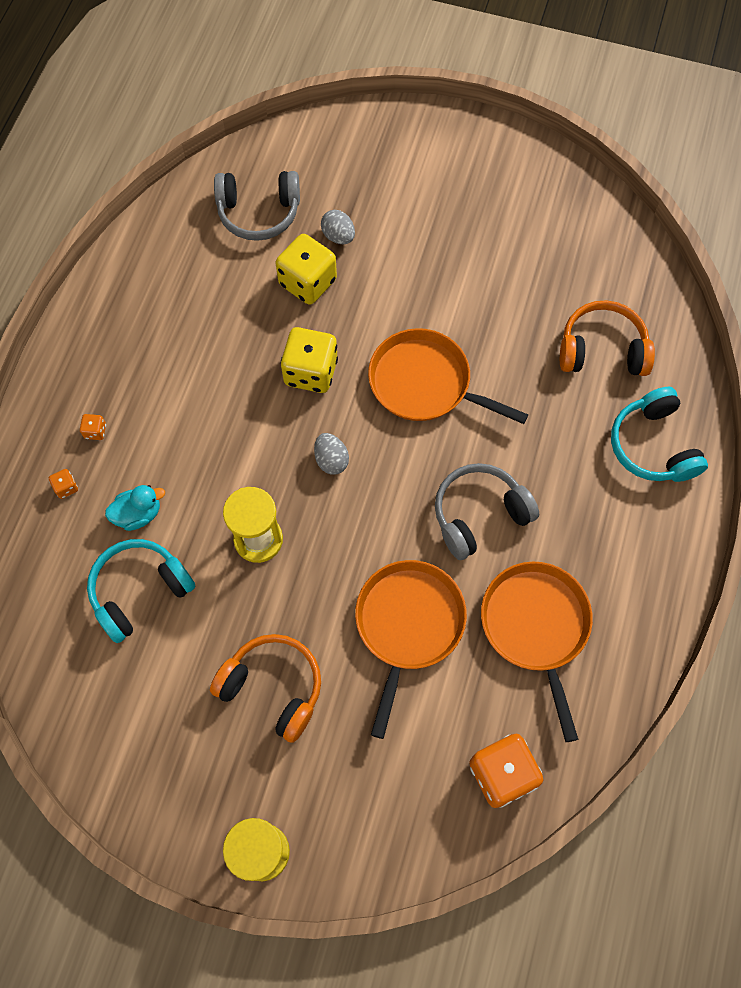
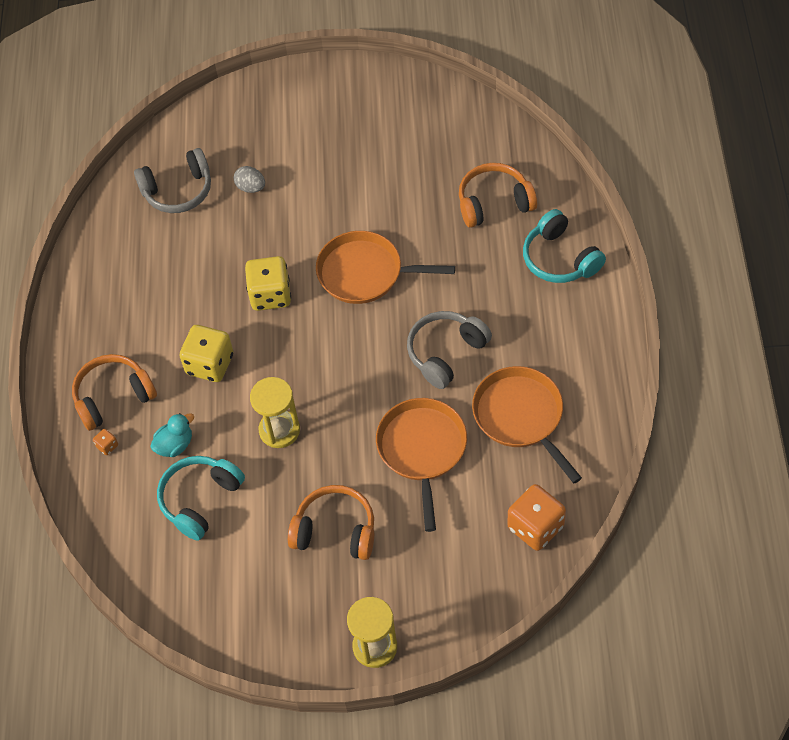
camera: 15 degrees left, 10 degrees down
orange dice [80,414,106,440] -> orange headphones [72,354,157,431]
yellow dice [276,234,337,305] -> yellow dice moved to [179,325,233,382]
grey egg [314,433,349,475] -> none

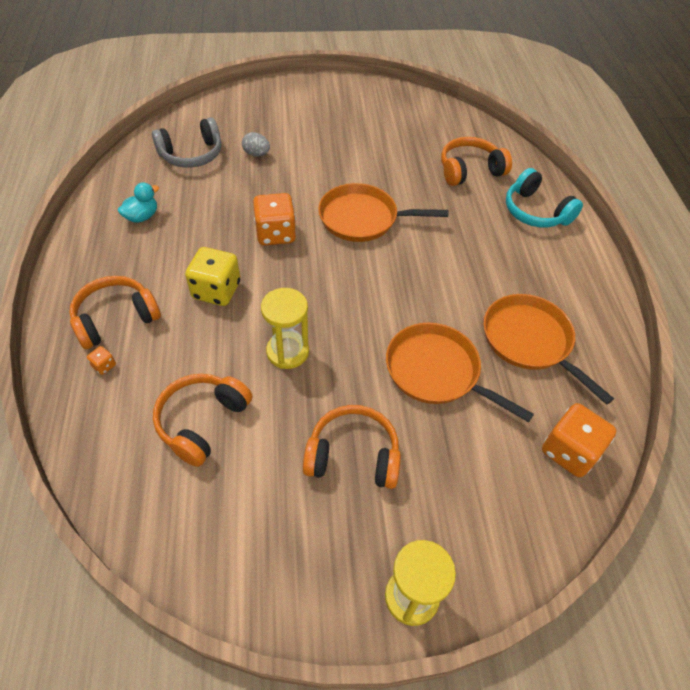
camera: 10 degrees left, 5 degrees down
turquoise duck [150,413,194,457] -> turquoise duck moved to [118,183,159,223]
turquoise headphones [157,456,245,541] -> orange headphones [153,374,252,467]
yellow dice [245,256,291,311] -> orange dice [253,193,296,246]
orange pan [376,398,467,532] -> orange pan turned 45 degrees counterclockwise [386,323,534,422]
grey headphones [407,311,492,389] -> none

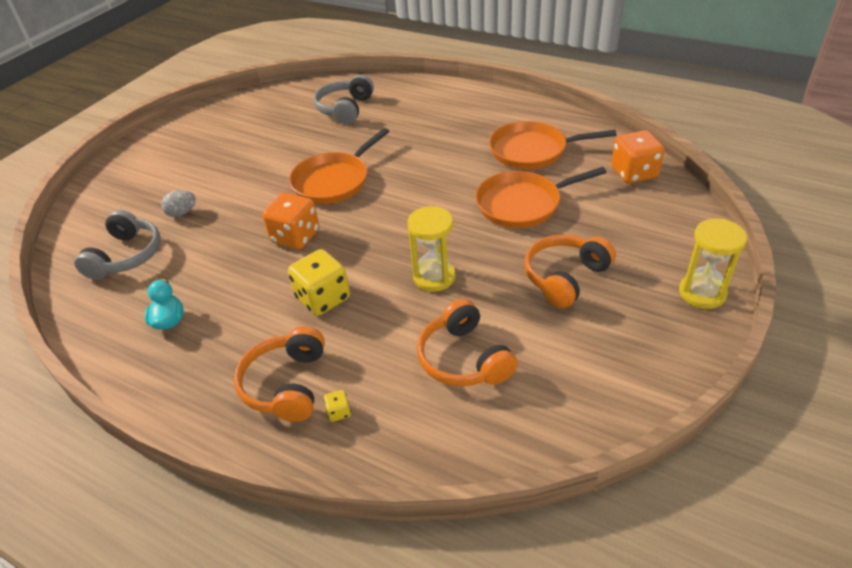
camera: 50 degrees left, 10 degrees down
orange dice [87,346,116,375] -> yellow dice [324,390,351,422]
orange headphones [441,137,512,186] -> grey headphones [314,74,374,124]
turquoise headphones [506,168,583,227] -> none

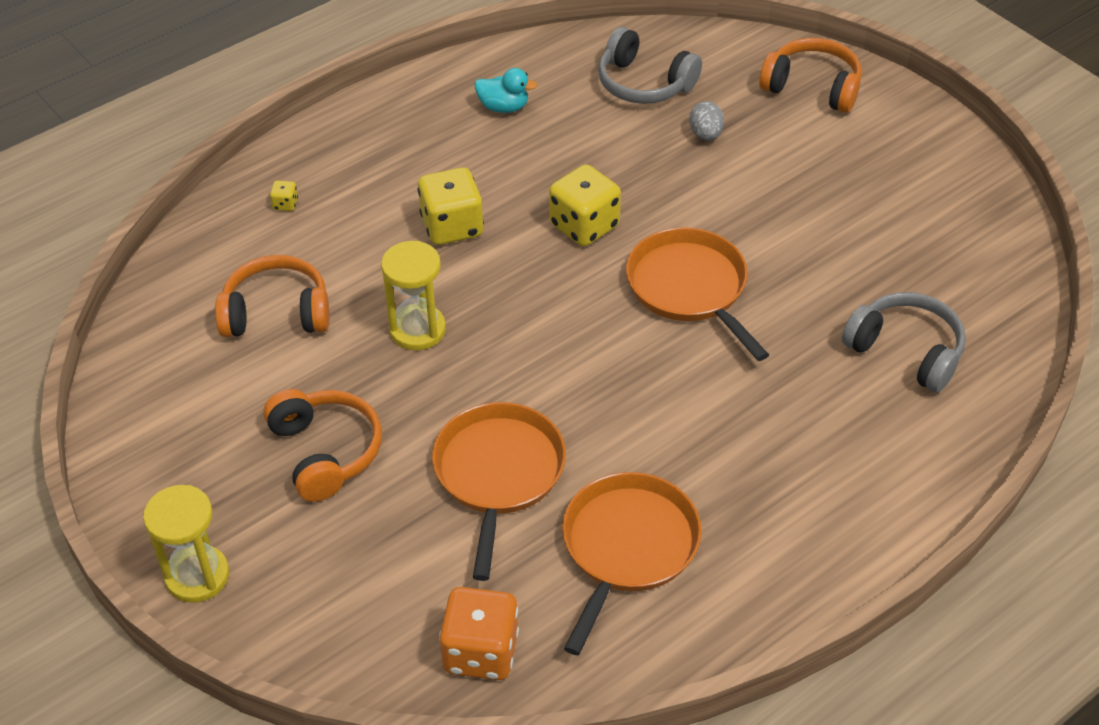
camera: 110 degrees right, 5 degrees up
orange headphones [234,326,325,422] -> orange headphones moved to [759,38,862,113]
orange dice [262,193,319,249] -> yellow dice [549,164,621,246]

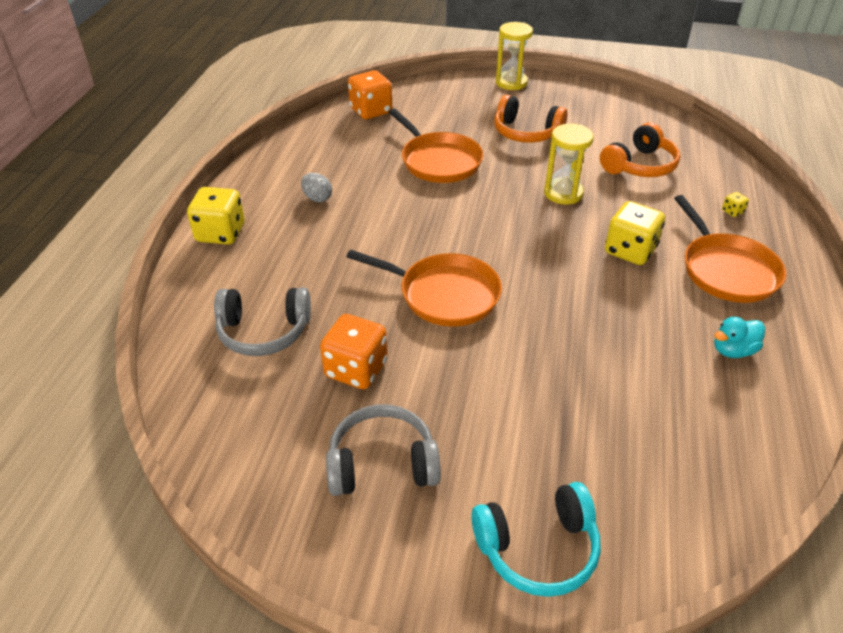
camera: 140 degrees right, 5 degrees down
yellow dice [549,164,621,246] -> yellow dice moved to [187,187,245,245]
orange pan [562,472,702,655] -> orange pan moved to [674,195,786,303]
grey headphones [598,27,702,104] -> grey headphones moved to [326,404,441,496]
grey egg [689,101,724,140] -> grey egg moved to [301,173,332,202]
orange headphones [759,38,862,113] -> turquoise headphones [471,482,601,597]
none -> orange dice [320,314,388,389]

